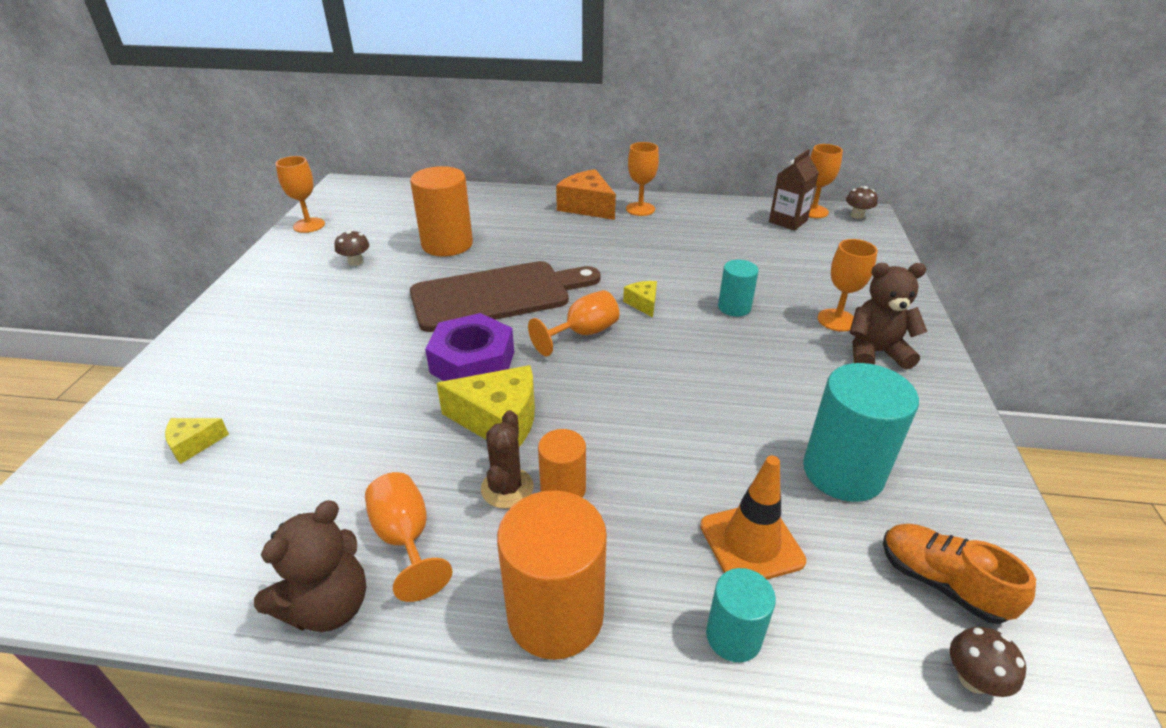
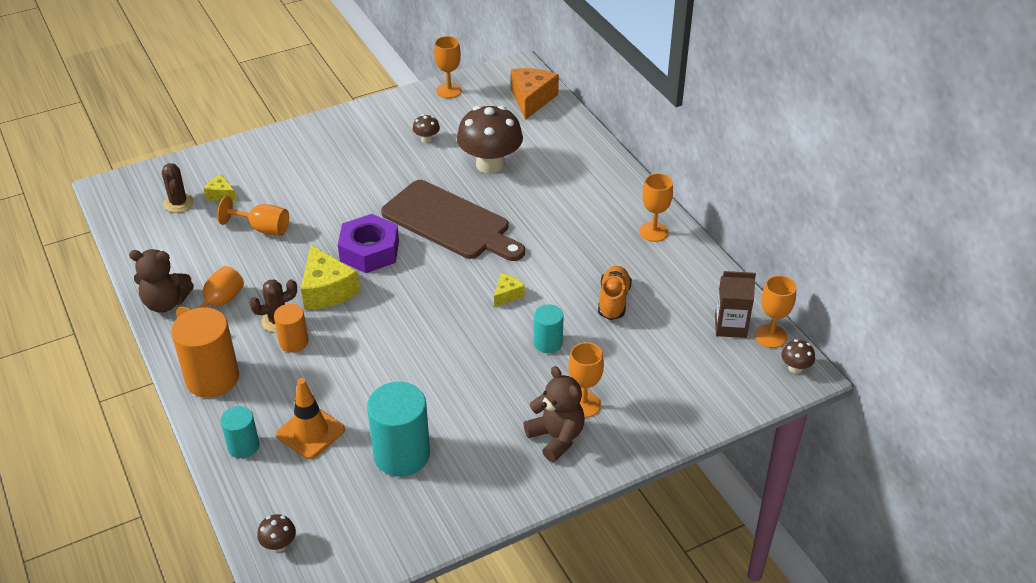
camera: 55 degrees right, 5 degrees up
orange cylinder [410,166,473,256] -> brown mushroom [457,105,523,174]
orange goblet [528,290,619,357] -> orange goblet moved to [217,196,289,236]
orange cheese [556,169,616,220] -> orange cheese moved to [511,68,559,120]
orange shoe [883,524,1036,624] -> orange shoe moved to [598,266,632,320]
none -> brown cactus [162,163,194,213]

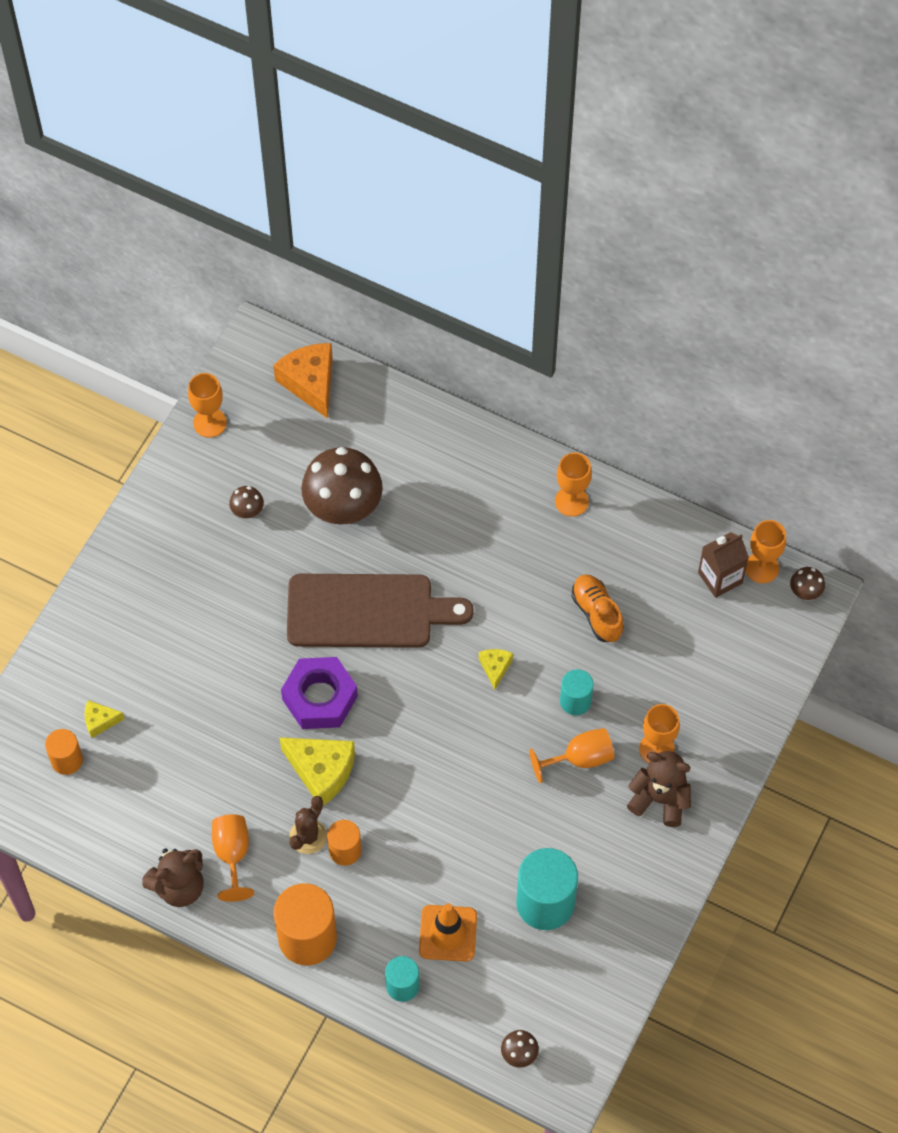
camera: 35 degrees left, 20 degrees up
brown cactus [162,163,194,213] -> orange cylinder [45,729,83,775]
orange goblet [217,196,289,236] -> orange goblet moved to [529,728,614,783]

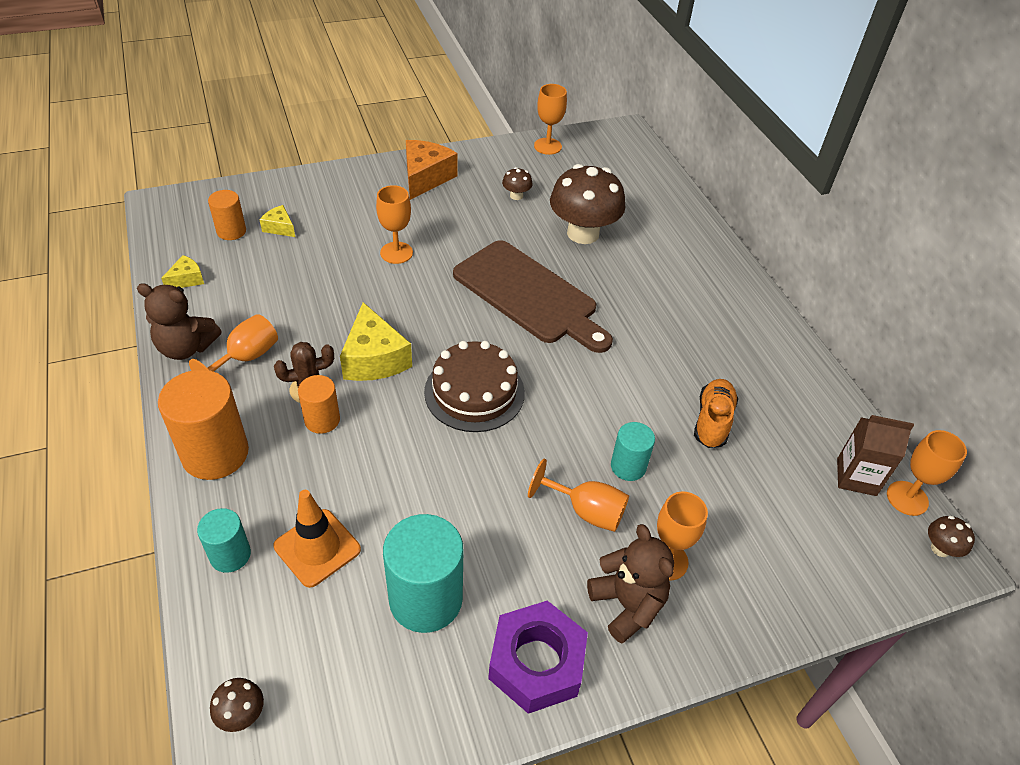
camera: 40 degrees right, 15 degrees down
orange cheese [273,343,333,419] -> orange cheese moved to [406,140,457,200]
purple nut [281,657,358,729] -> purple nut moved to [488,601,588,714]
yellow cheese [479,649,513,690] -> yellow cheese moved to [161,255,204,288]
orange goblet [555,452,592,517] -> orange goblet moved to [376,185,413,264]
none -> brown cake [424,341,525,432]

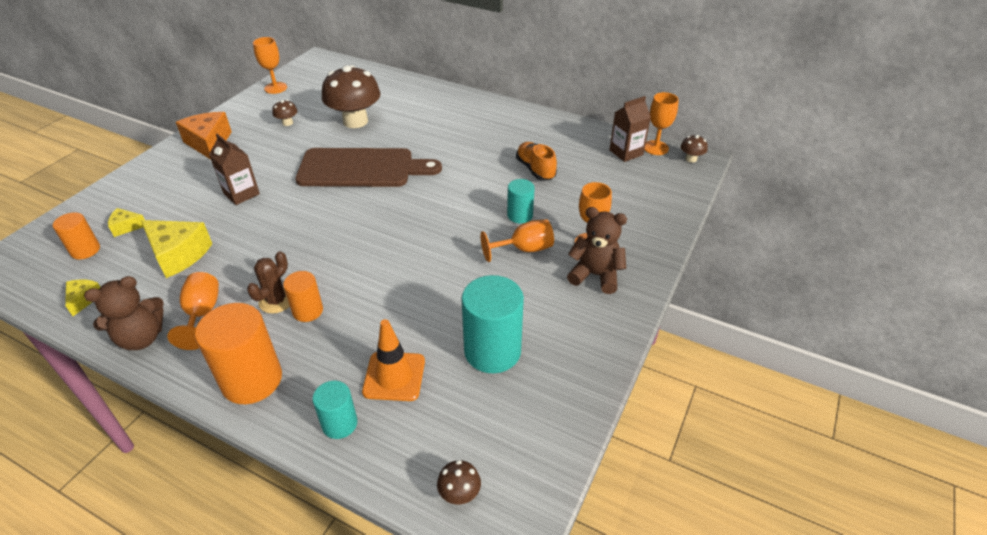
camera: 40 degrees left, 5 degrees down
yellow cheese [340,302,412,381] -> yellow cheese moved to [141,220,212,278]
orange goblet [376,185,413,264] -> brown carton [209,134,260,205]
brown cake [424,341,525,432] -> none
purple nut [488,601,588,714] -> none

